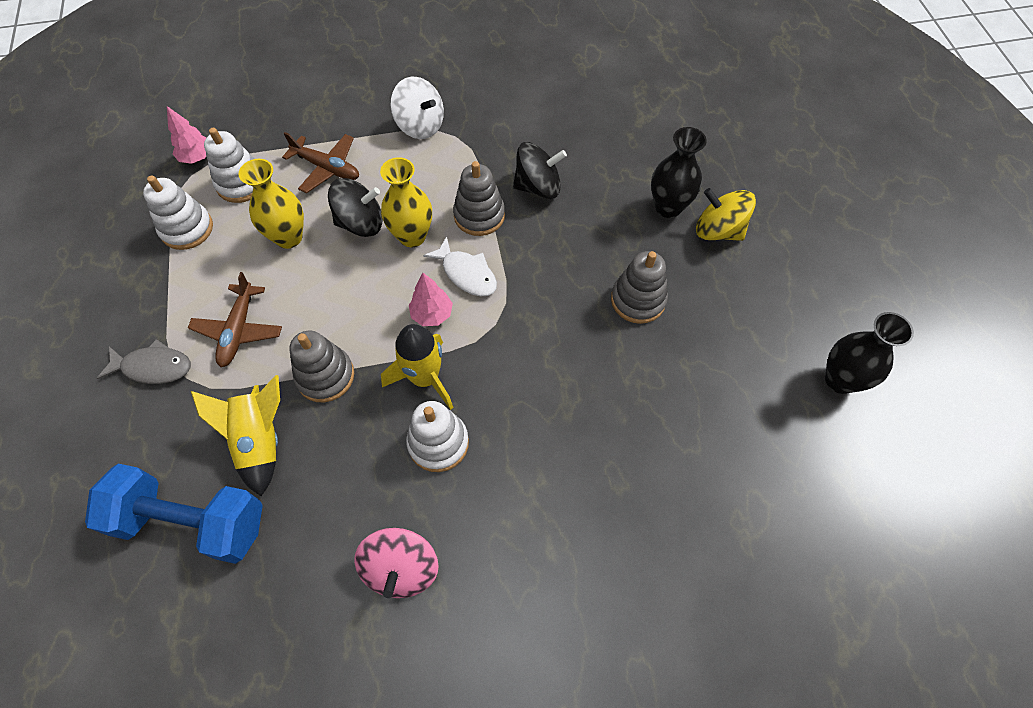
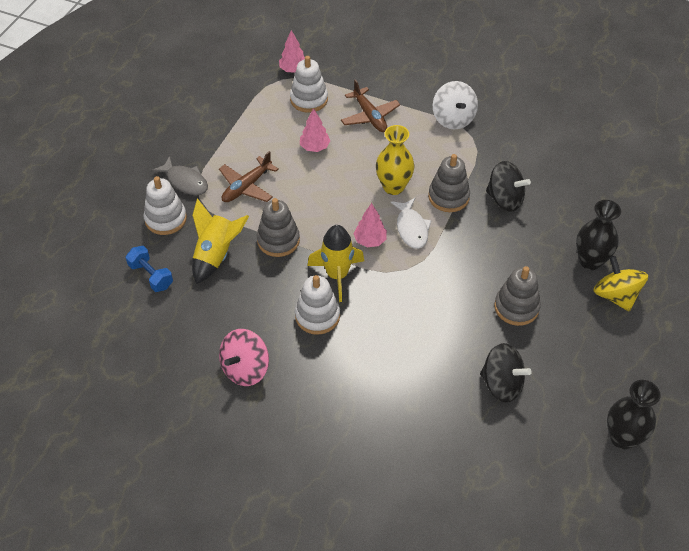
camera: 35 degrees right, 10 degrees down
blue dumbbell [85,464,263,564] -> blue dumbbell [126,246,173,292], size x0.51
white stacking toy [143,175,213,250] -> white stacking toy moved to [143,176,187,235]
yellow vase [238,159,304,249] -> pink tree [300,108,331,152]
black spinning top [328,178,383,237] -> black spinning top moved to [480,343,532,402]

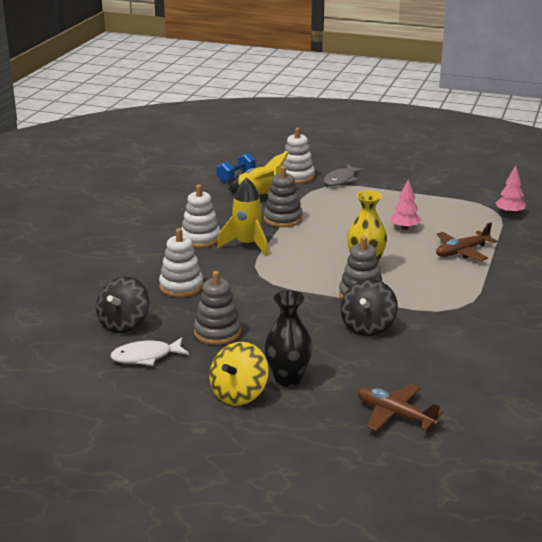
camera: 85 degrees right, 25 degrees down
brown plane [219,151,279,202] -> brown plane moved to [357,384,443,431]
pink spinning top [219,329,269,386] -> none
white stacking toy [290,56,328,113] -> white stacking toy moved to [159,228,203,297]
pink tree [354,203,387,247] -> none
white fish [390,198,432,249] -> white fish moved to [110,337,189,366]
white spinning top [433,81,478,129] -> none
yellow spinning top [593,256,648,311] -> yellow spinning top turned 150 degrees clockwise [209,342,268,405]
black vase [607,380,661,449] -> none

